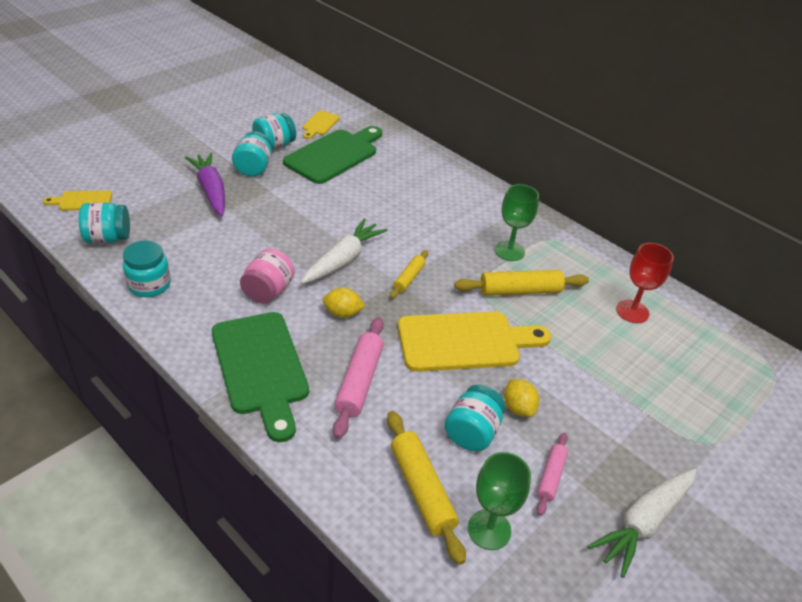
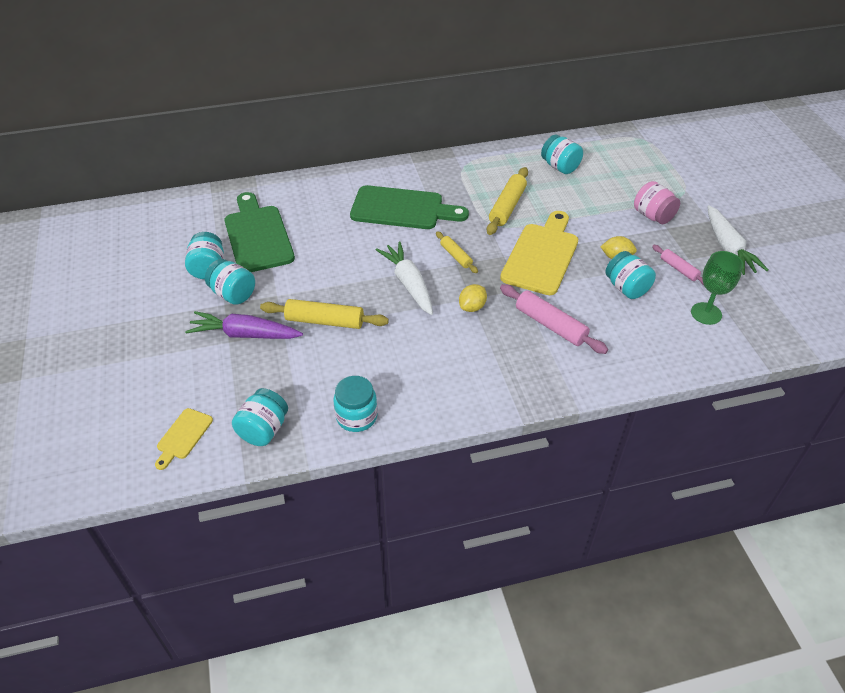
camera: 55 degrees left, 5 degrees up
green cutting board [212,312,309,442] -> green cutting board moved to [350,185,469,229]
pink jar [240,248,295,304] -> pink jar moved to [634,181,680,224]
yellow cutting board [303,111,340,139] -> none
yellow rolling pin [387,411,466,565] -> yellow rolling pin moved to [260,299,389,329]
green goblet [495,184,539,261] -> none
red goblet [616,243,674,323] -> turquoise jar [541,135,583,174]

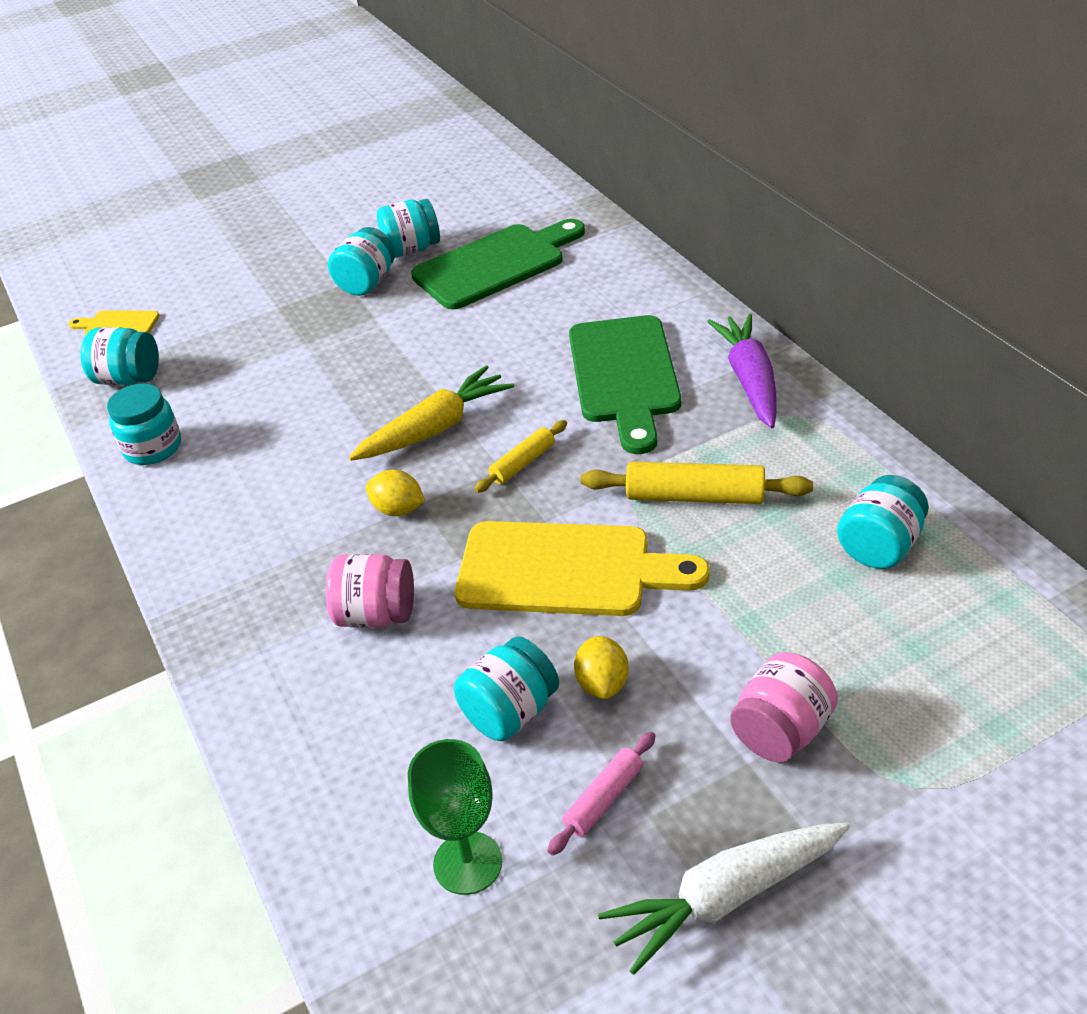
camera: 80 degrees right, 5 degrees down
purple carrot [185,311,303,339] -> purple carrot moved to [707,314,777,428]
yellow rolling pin [260,299,389,329] -> none
white carrot [376,241,433,315] -> yellow carrot [349,365,514,461]
pink rolling pin [500,284,608,354] -> pink jar [326,554,414,628]

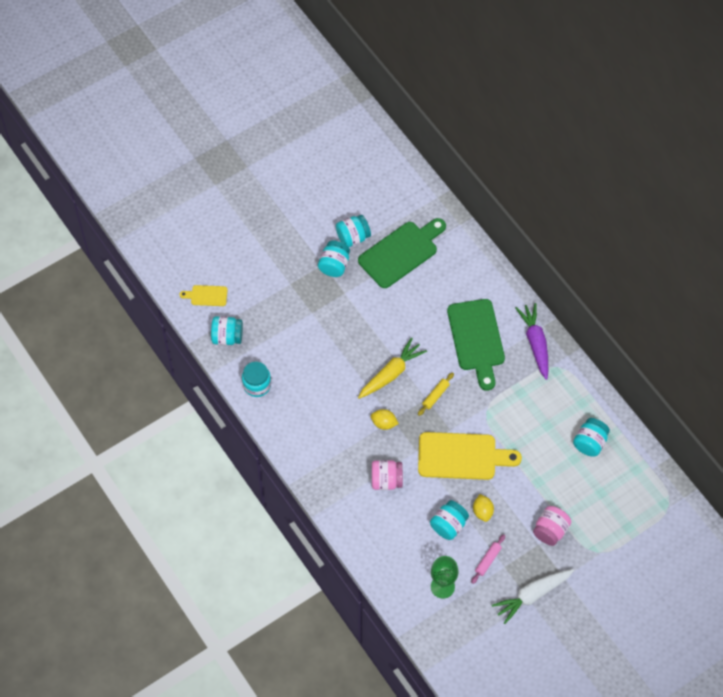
camera: 10 degrees left, 20 degrees up
yellow rolling pin [581,462,813,504] -> none

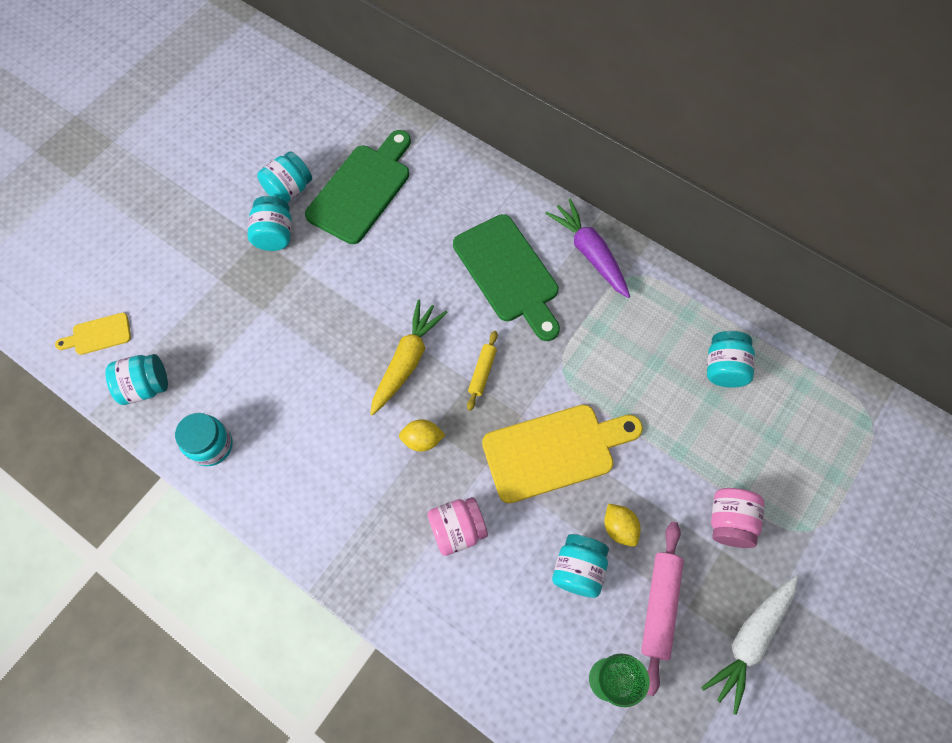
camera: 20 degrees left, 5 degrees up
pink rolling pin [471,534,505,584] -> pink rolling pin [641,522,684,696], size x1.68

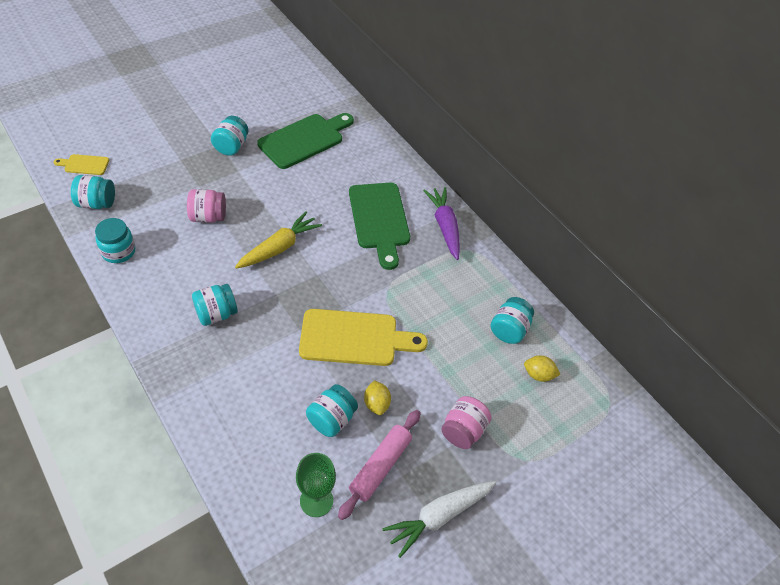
camera: 15 degrees right, 15 degrees down
turquoise jar [257,151,312,203] -> turquoise jar moved to [192,284,238,326]
yellow lemon [399,419,445,452] -> yellow lemon moved to [524,356,561,382]
pink jar [428,497,488,556] -> pink jar moved to [187,189,226,223]
yellow rolling pin [467,331,498,411] -> none

